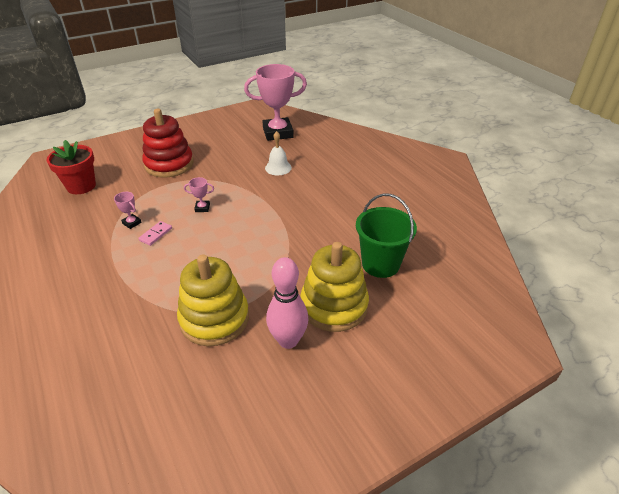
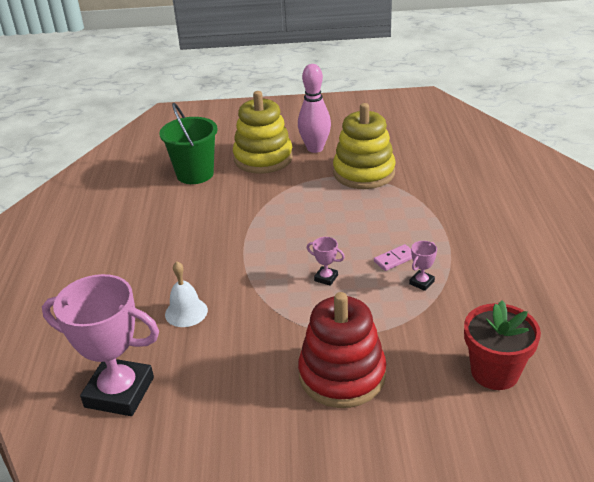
camera: 150 degrees left, 5 degrees down
pink trophy [114,192,142,229] -> pink trophy turned 60 degrees clockwise [409,241,437,291]

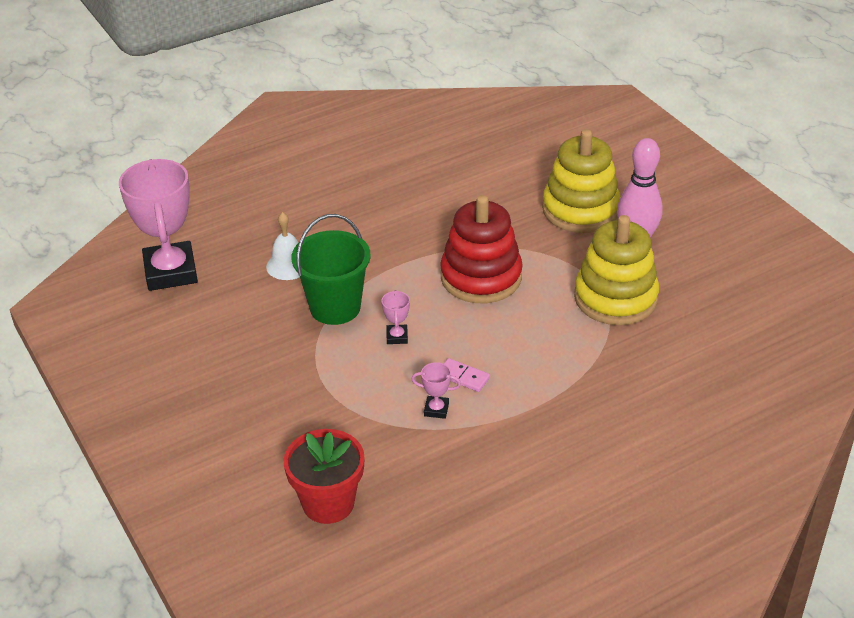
camera: 60 degrees right, 5 degrees up
green bucket [159,103,218,184] -> green bucket moved to [292,214,371,325]
red stacking toy [298,292,386,408] -> red stacking toy moved to [440,195,523,303]

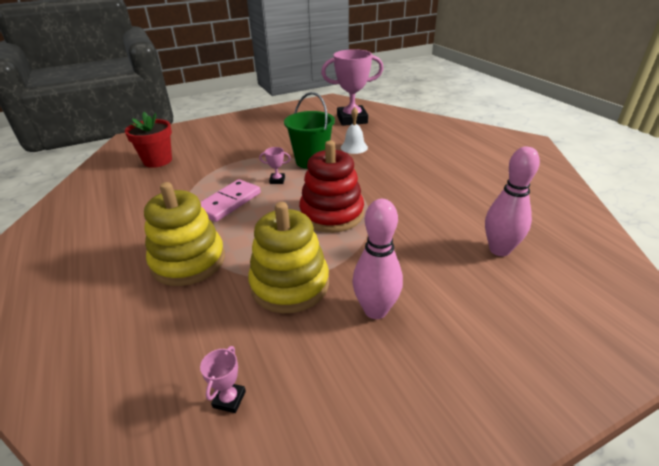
camera: 95 degrees right, 5 degrees down
pink trophy [411,362,461,419] -> pink trophy moved to [200,346,246,413]
pink domino [444,358,490,392] -> pink domino [201,179,261,222], size x1.90
yellow stacking toy [542,129,621,233] -> yellow stacking toy moved to [144,182,225,286]
none -> pink bowling pin [485,147,540,256]

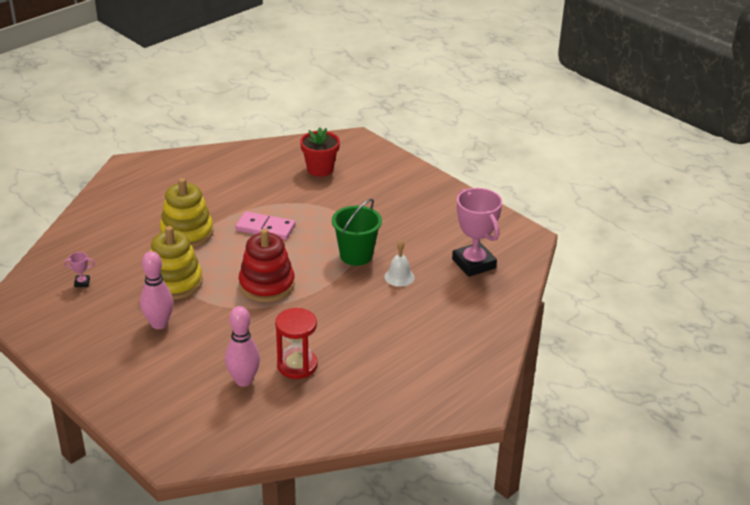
camera: 70 degrees right, 0 degrees up
pink trophy [259,147,291,184] -> none
none -> red hourglass [275,308,318,379]

